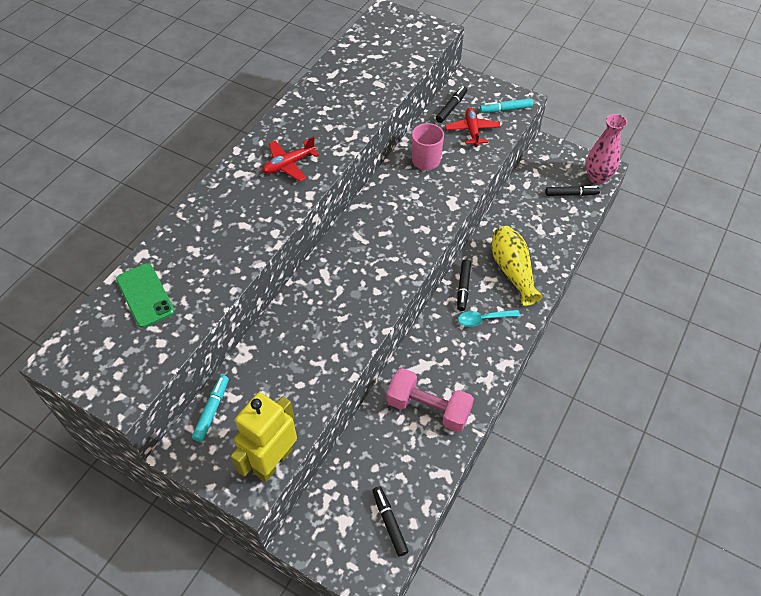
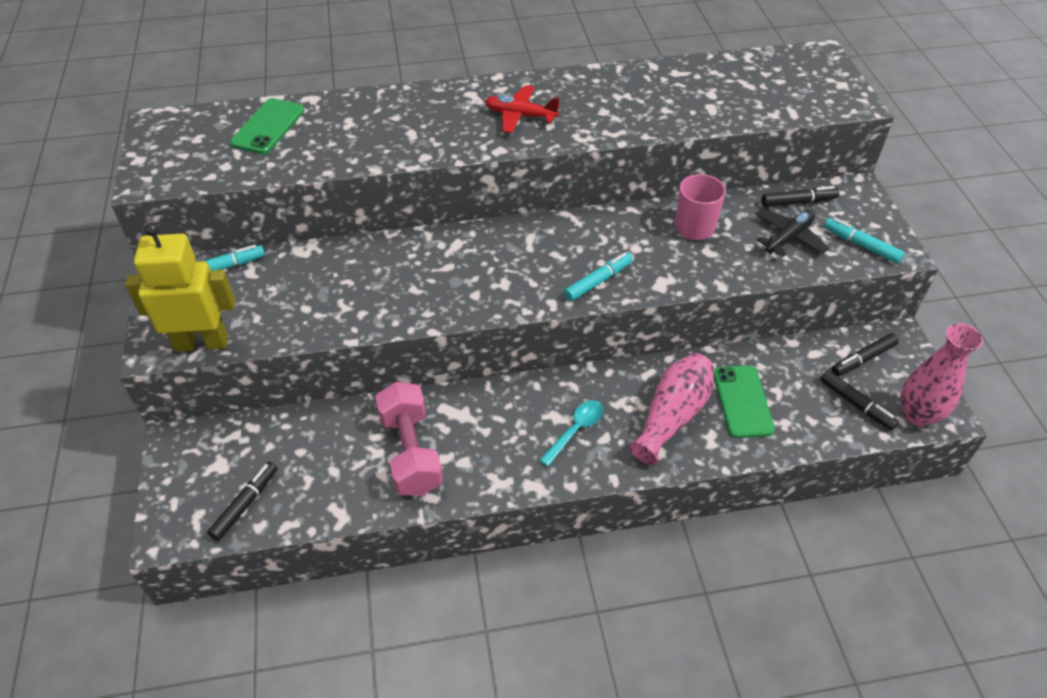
camera: 50 degrees right, 5 degrees down
red plane [445,108,501,147] -> black plane [756,209,829,256]
black marker [457,260,471,311] -> black marker moved to [832,333,899,376]
turquoise spoon [458,310,520,327] -> turquoise spoon turned 90 degrees clockwise [539,400,604,467]
yellow vase [492,226,543,306] -> pink vase [628,353,714,465]
none -> turquoise marker [564,253,633,301]
none -> green phone [714,365,775,438]

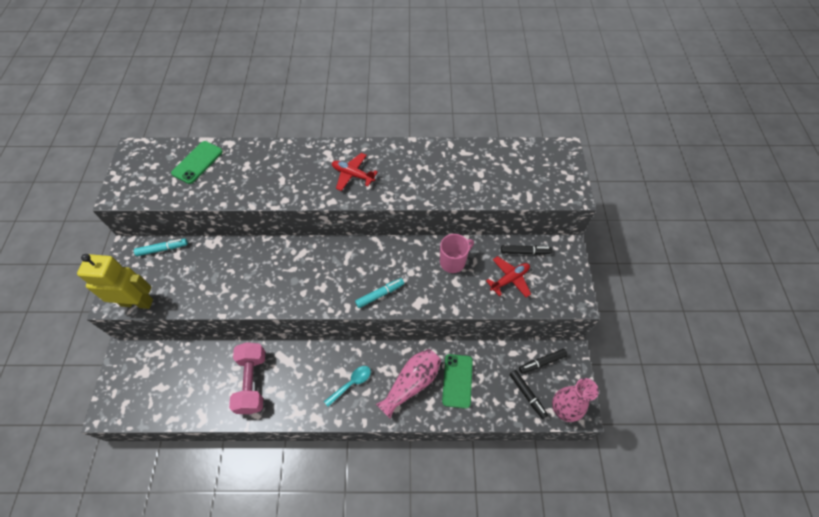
camera: 10 degrees right, 10 degrees up
black marker [207,462,278,541] -> none
black plane [756,209,829,256] -> red plane [486,256,531,298]
turquoise marker [824,218,905,263] -> none

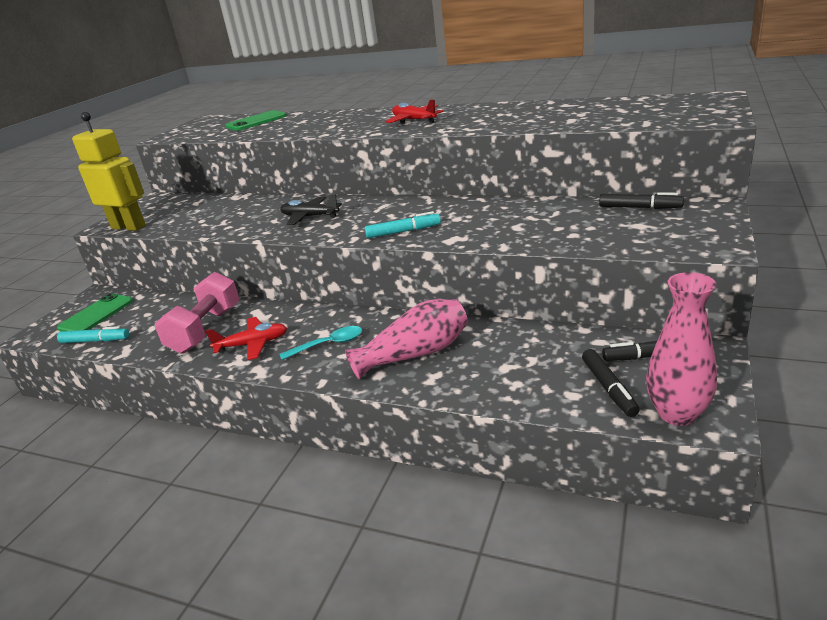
camera: 25 degrees right, 30 degrees down
turquoise marker [134,239,188,256] -> turquoise marker moved to [57,326,129,343]
pink mug [440,234,474,273] -> none
green phone [442,354,473,409] -> green phone moved to [57,293,133,331]
red plane [486,256,531,298] -> red plane moved to [205,317,287,360]
none -> black plane [280,194,342,225]

